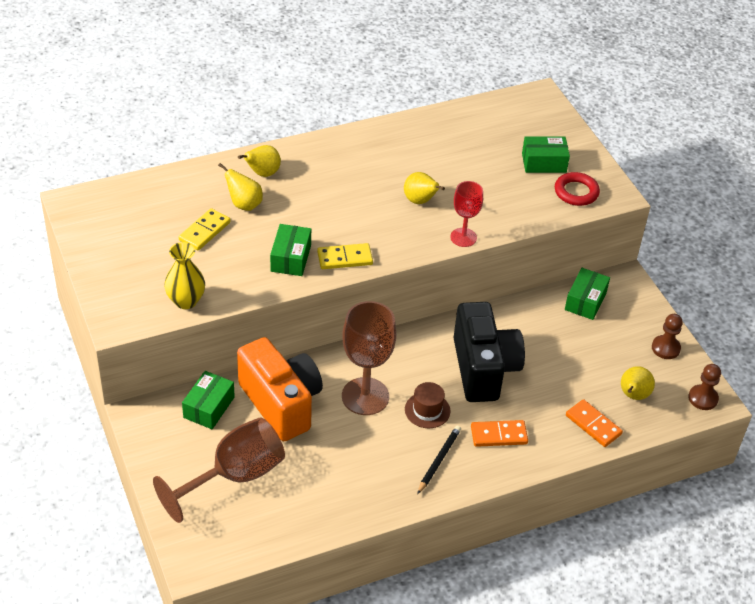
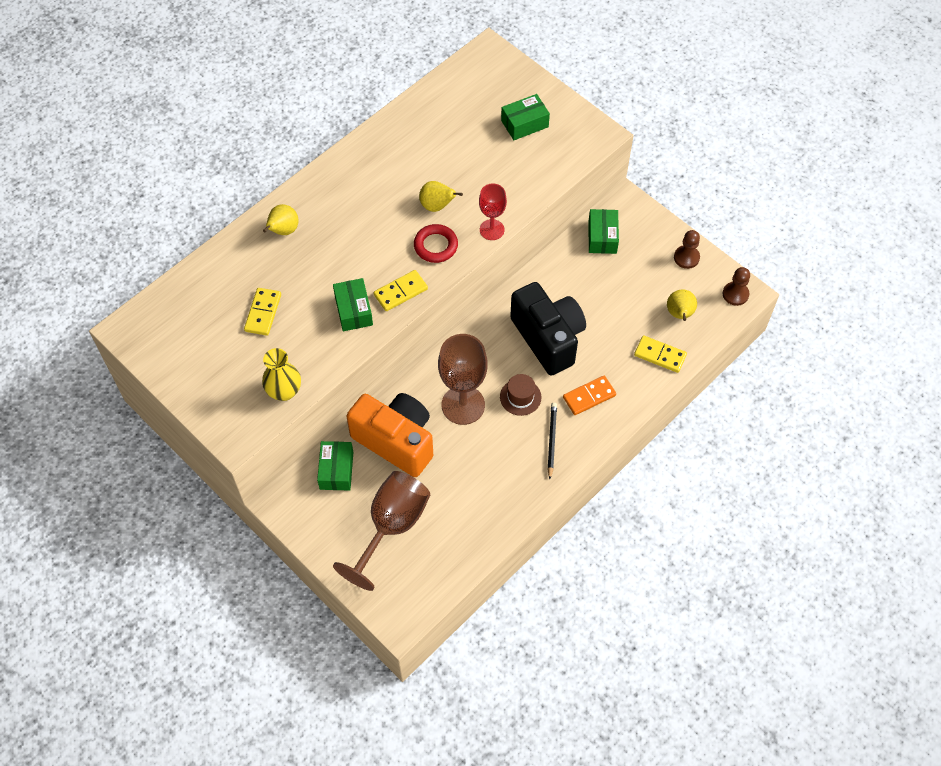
camera: 20 degrees left, 15 degrees up
yellow pear [218,163,263,211] -> none
red ring [555,172,600,206] -> red ring moved to [414,224,458,263]
orange domino [566,399,623,447] -> yellow domino [634,335,687,373]

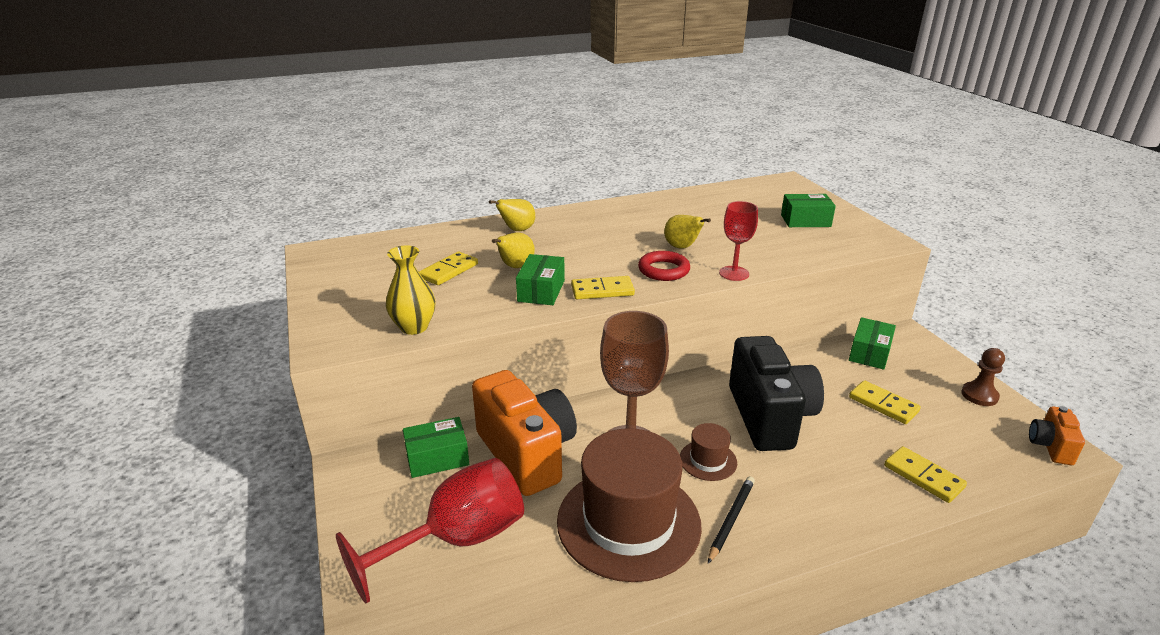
camera: 25 degrees right, 30 degrees down
green box [317,441,353,490] -> green box turned 45 degrees clockwise [403,417,469,478]
brown goblet [333,471,430,591] -> red goblet [336,458,524,604]
orange domino [563,376,616,415] -> none
yellow pear [667,289,697,321] -> yellow pear moved to [492,233,535,268]
brown pawn [723,267,750,306] -> orange camera [1029,406,1085,465]
none -> brown hat [557,428,702,582]
none -> yellow domino [849,380,921,424]

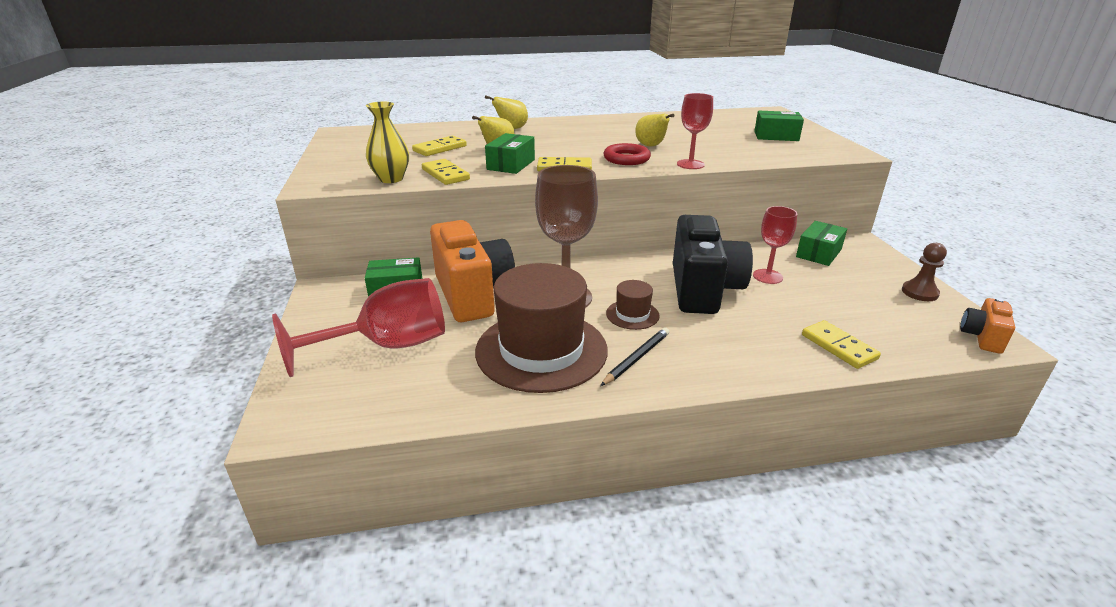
camera: 10 degrees right, 0 degrees up
yellow domino [849,380,921,424] -> yellow domino moved to [422,159,470,185]
none -> red goblet [753,206,797,284]

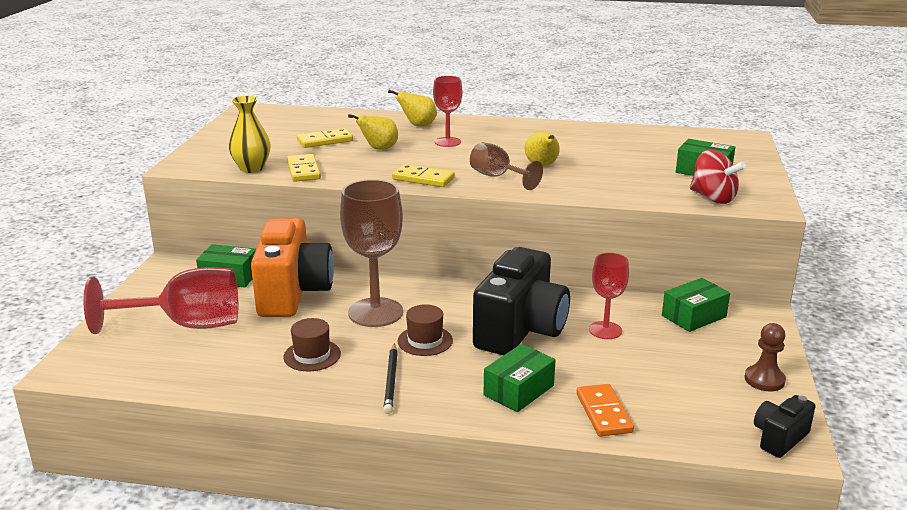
camera: 20 degrees right, 5 degrees down
brown hat [475,263,608,393] -> brown hat [284,318,341,371], size x0.44
green box [485,133,535,174] -> green box moved to [483,344,556,412]
black pencil [600,328,669,386] -> black pencil turned 120 degrees clockwise [383,343,398,414]
red ring [603,143,651,165] -> brown goblet [470,142,543,190]
red goblet [677,93,713,169] -> red goblet moved to [433,76,462,147]
yellow domino [802,320,881,369] -> orange domino [576,384,634,437]
orange camera [960,298,1015,354] -> black camera [754,395,816,458]
none -> red spinning top [690,150,746,204]

